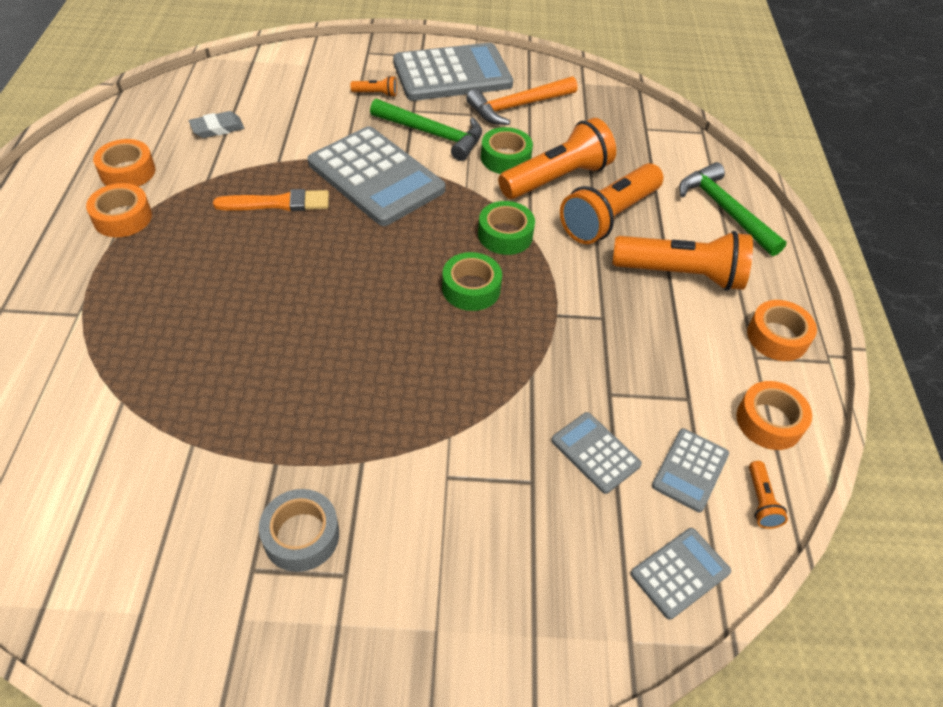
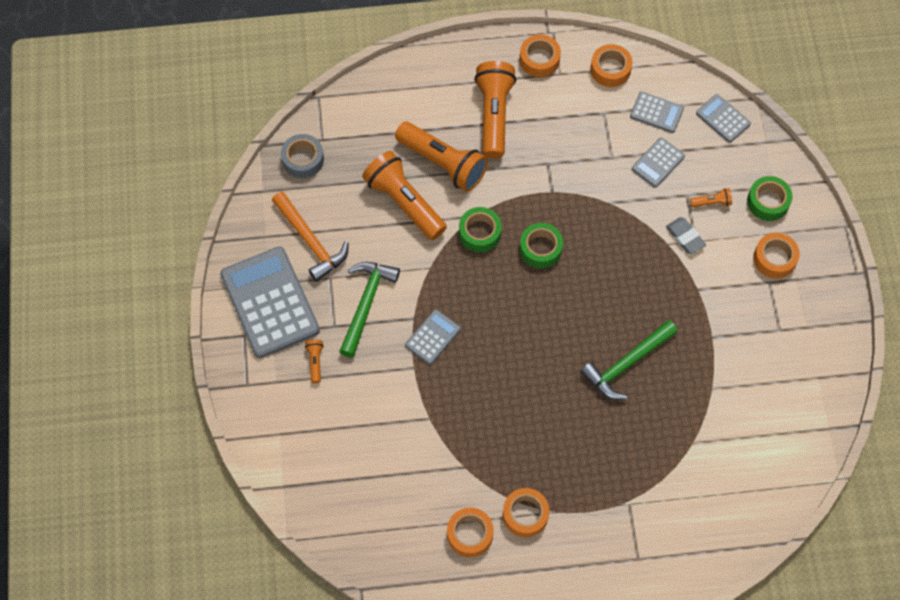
camera: 95 degrees left, 15 degrees up
grey eraser [189,111,244,138] -> grey eraser moved to [666,217,706,254]
orange brush [213,189,329,211] -> none
grey tape [259,489,339,572] -> grey tape moved to [281,134,324,178]
grey calculator [307,126,446,226] -> grey calculator [405,309,461,365], size x0.49
green tape [481,127,533,174] -> green tape moved to [747,176,793,221]
green hammer [679,162,787,256] -> green hammer moved to [580,320,678,400]
orange flashlight [749,461,788,529] -> orange flashlight moved to [690,188,732,207]
none -> orange tape [753,233,800,278]

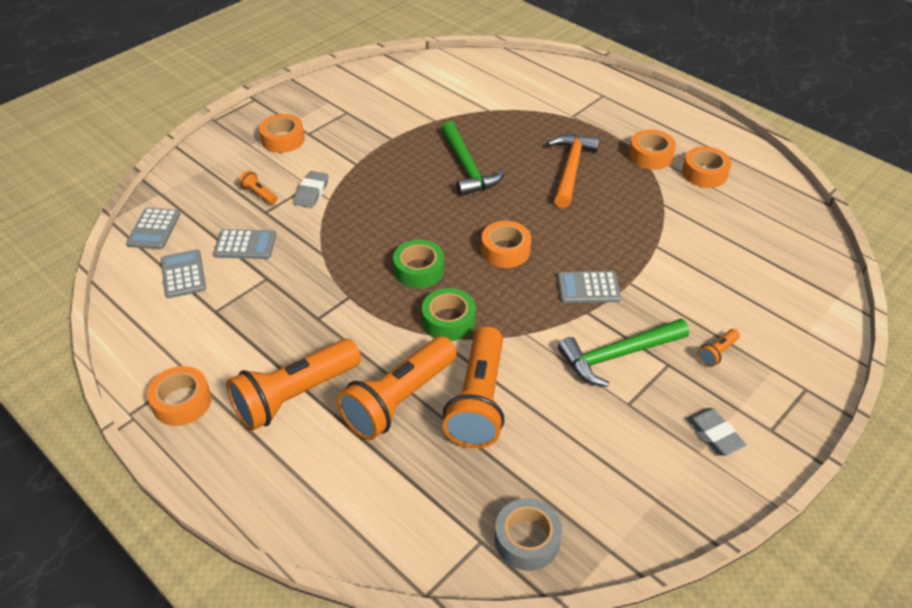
camera: 130 degrees left, 20 degrees down
grey calculator [220,247,320,358] -> grey eraser [687,408,746,456]
orange hammer [272,191,348,282] -> orange hammer moved to [547,134,600,208]
orange flashlight [395,122,488,192] -> orange flashlight turned 135 degrees counterclockwise [337,336,457,440]
green hammer [580,320,678,400] -> green hammer turned 60 degrees clockwise [441,121,505,196]
orange tape [590,44,633,87] -> orange tape moved to [481,221,531,268]
green tape [747,176,793,221] -> none

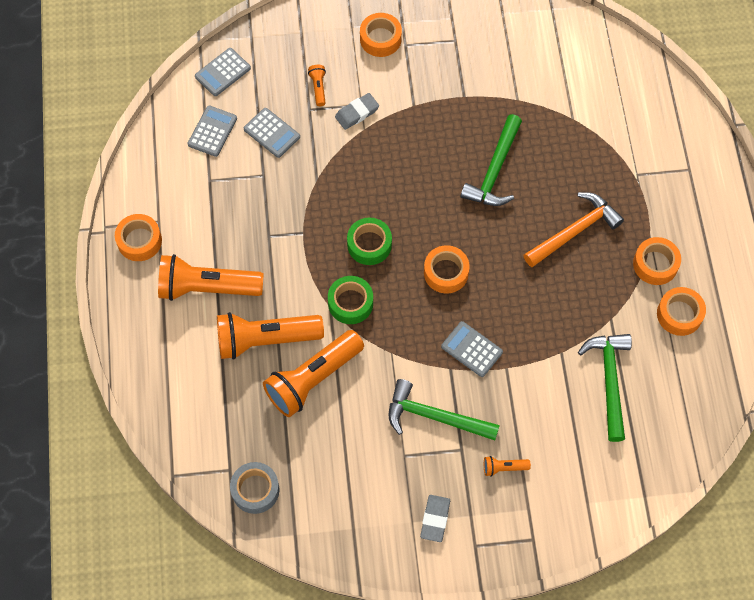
camera: 40 degrees right, 20 degrees up
none -> green hammer [578,334,632,442]

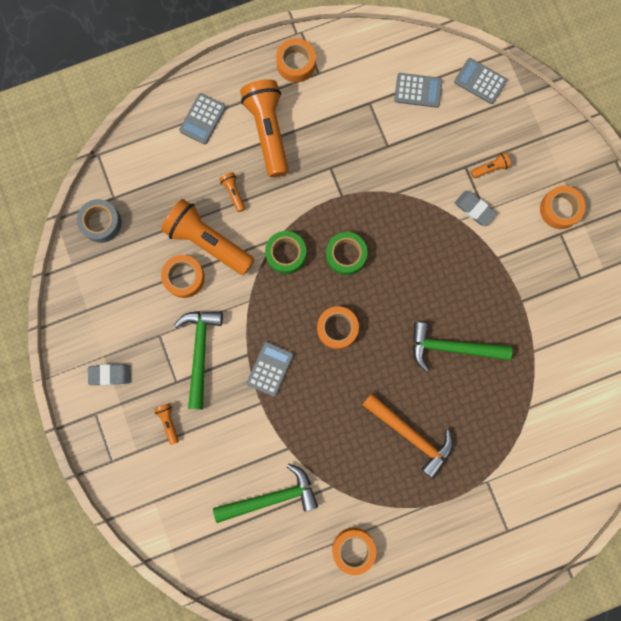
camera: 75 degrees right, 15 degrees up
orange flashlight [217,312,324,360] -> orange flashlight [219,172,245,212], size x0.42
grey calculator [244,108,300,158] -> grey calculator moved to [179,93,226,144]
orange tape [633,237,681,285] -> orange tape moved to [161,255,205,298]

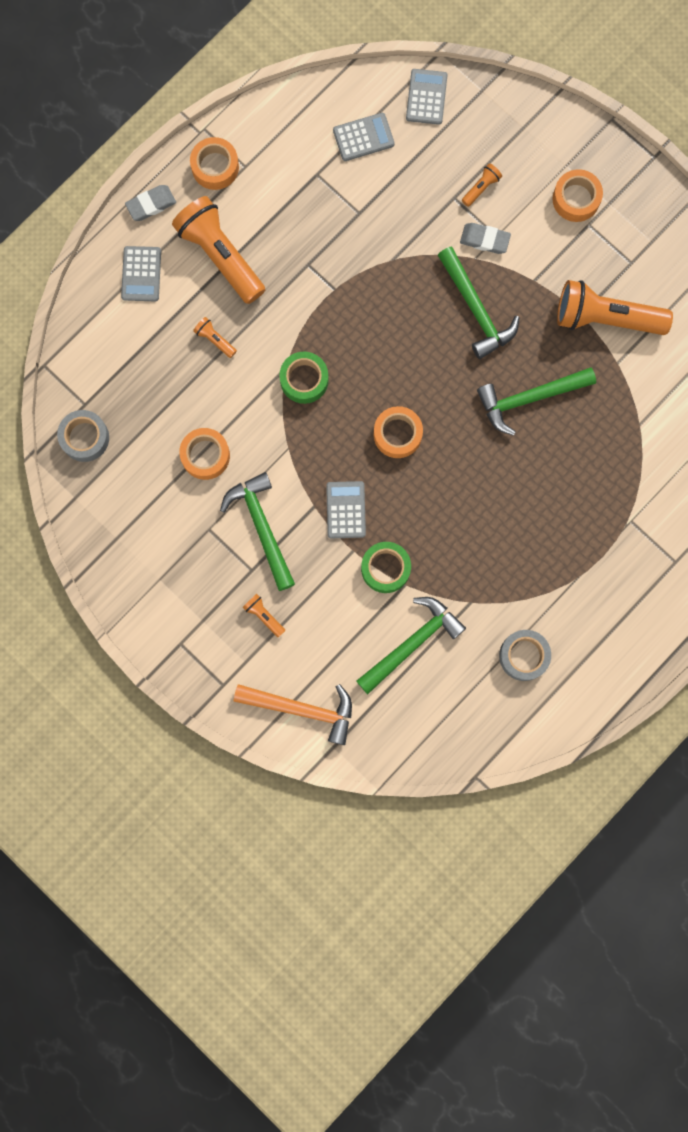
camera: 25 degrees left, 0 degrees up
grey eraser [88,364,131,385] -> grey eraser moved to [125,185,176,221]
orange flashlight [161,199,255,275] -> orange flashlight moved to [557,280,673,335]
green tape [326,232,367,275] -> green tape moved to [361,542,411,593]
orange tape [332,528,376,575] -> grey tape [499,630,551,681]
orange hammer [362,393,453,479] -> orange hammer moved to [234,684,352,745]
grey calculator [454,58,507,104] -> grey calculator turned 90 degrees clockwise [406,69,447,125]
none -> green hammer [438,246,519,359]

